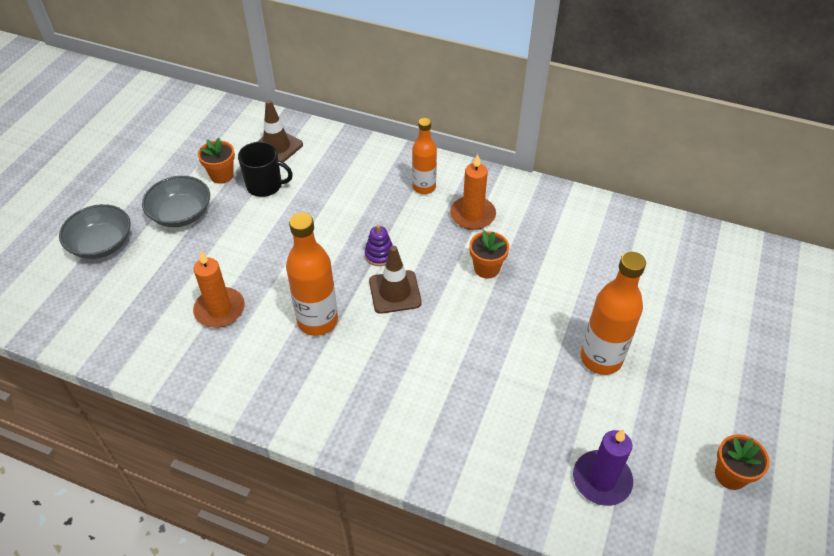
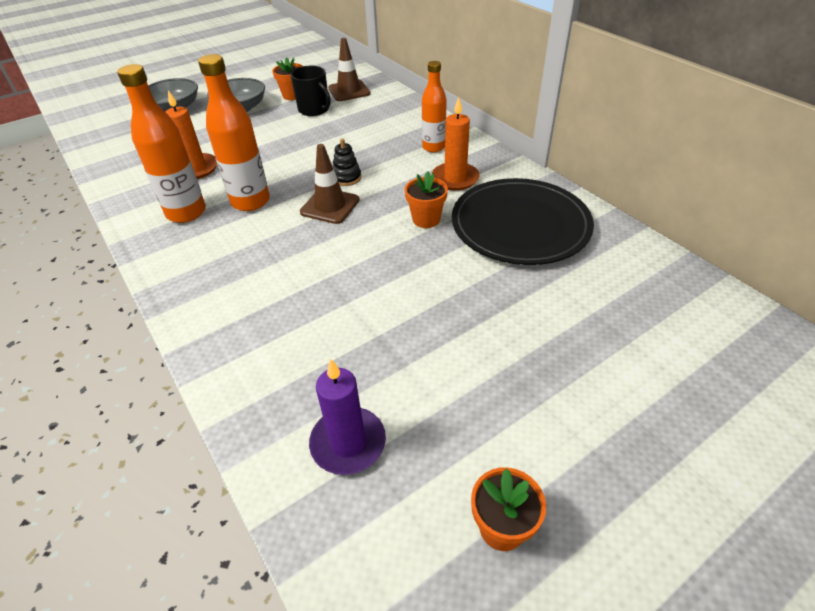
camera: 35 degrees right, 5 degrees down
purple stacking toy [365,225,393,266] -> black stacking toy [333,139,361,186]
orange bottle [581,252,646,375] -> orange bottle moved to [117,64,206,223]
none -> black plate [452,178,594,265]

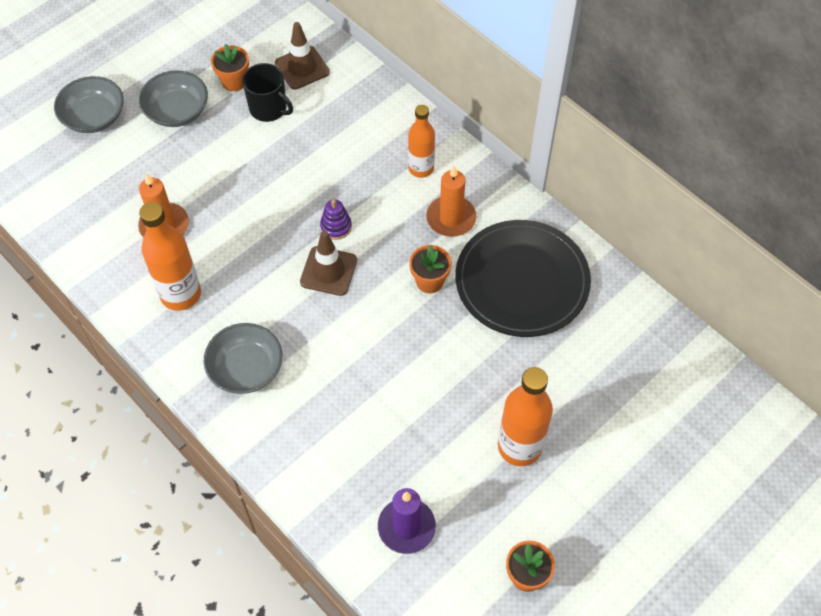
camera: 10 degrees left, 15 degrees up
orange bottle [198,54,270,211] -> orange bottle moved to [498,367,553,466]
black stacking toy [333,139,361,186] -> purple stacking toy [320,199,352,240]
none -> grey bowl [204,323,282,394]

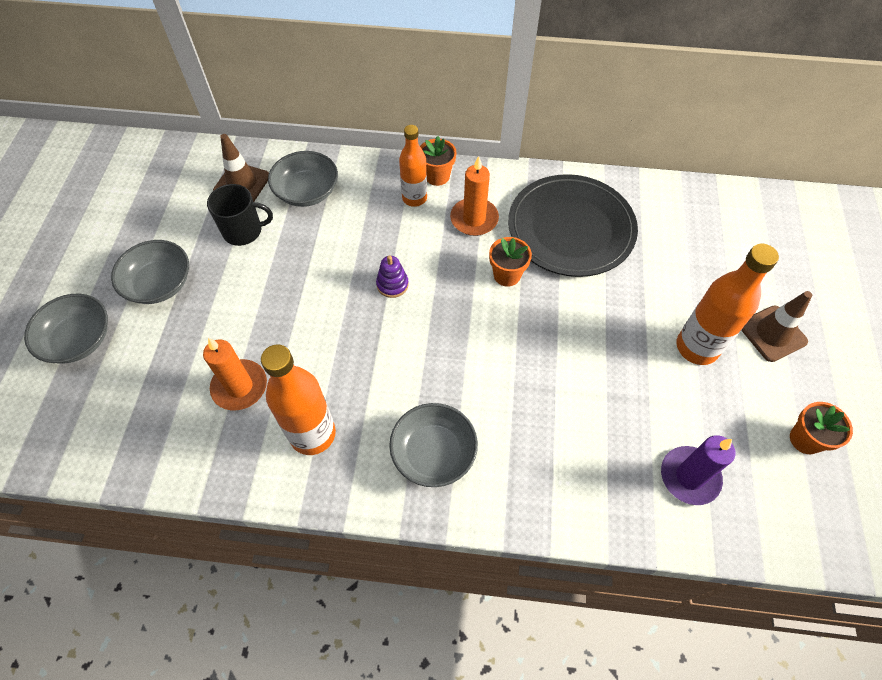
camera: 40 degrees left, 0 degrees up
orange flower pot [211,44,249,91] -> orange flower pot moved to [420,136,457,186]
brown traffic cone [300,231,357,296] -> brown traffic cone moved to [741,291,812,362]
none -> grey bowl [268,151,338,207]

